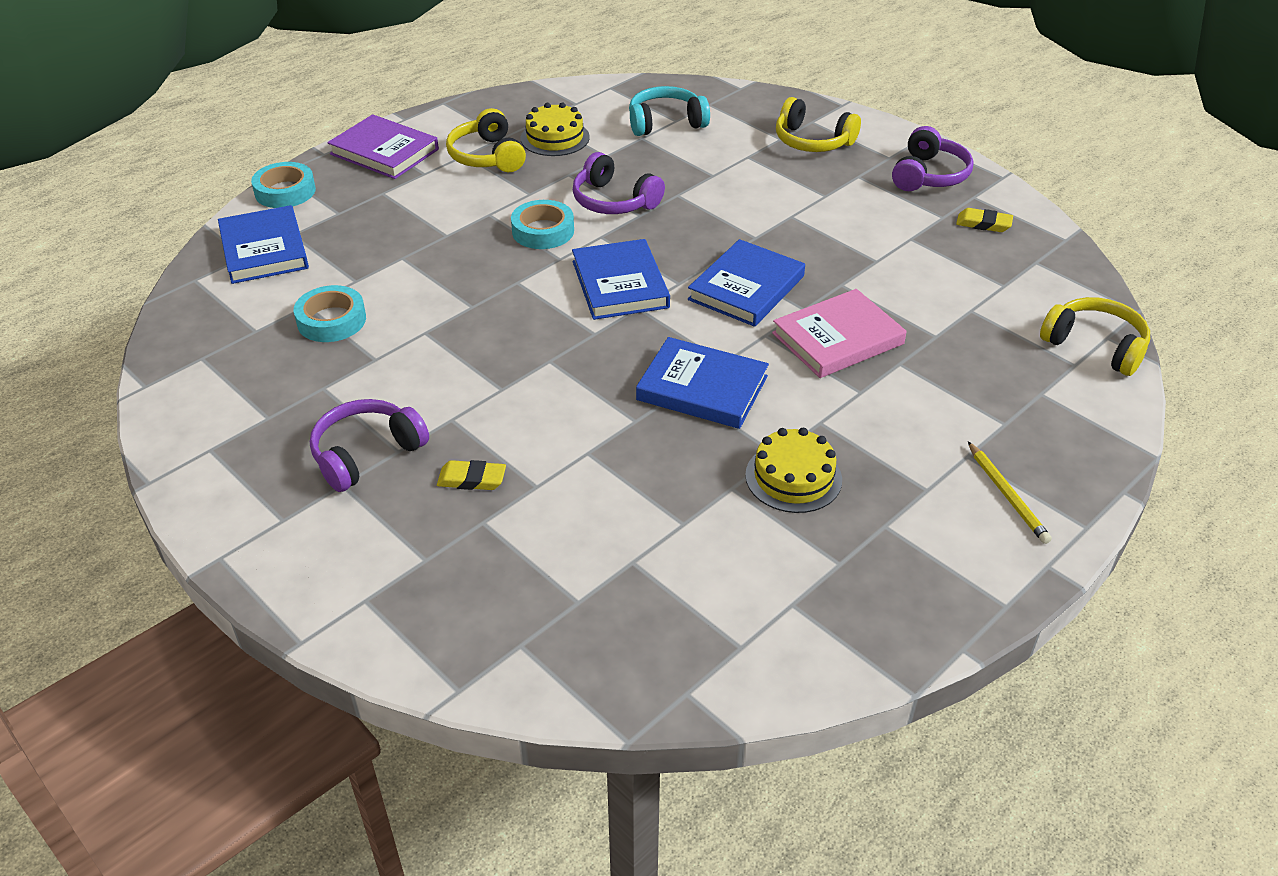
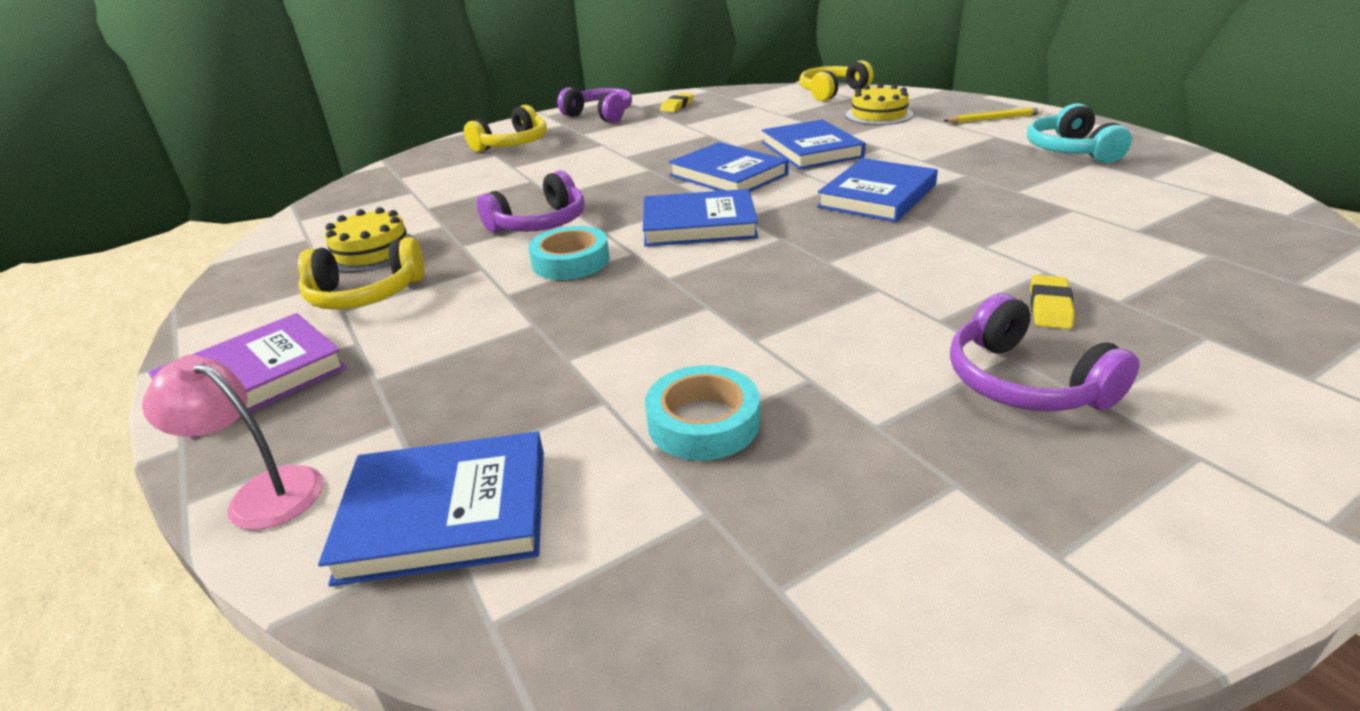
camera: 75 degrees left, 10 degrees down
turquoise tape [251,162,316,208] -> pink lamp [142,355,323,530]
turquoise headphones [629,86,710,136] -> turquoise headphones moved to [1027,103,1132,163]
yellow cake [745,428,842,513] -> yellow cake moved to [846,84,913,125]
pink book [772,289,907,378] -> blue book [762,119,866,169]

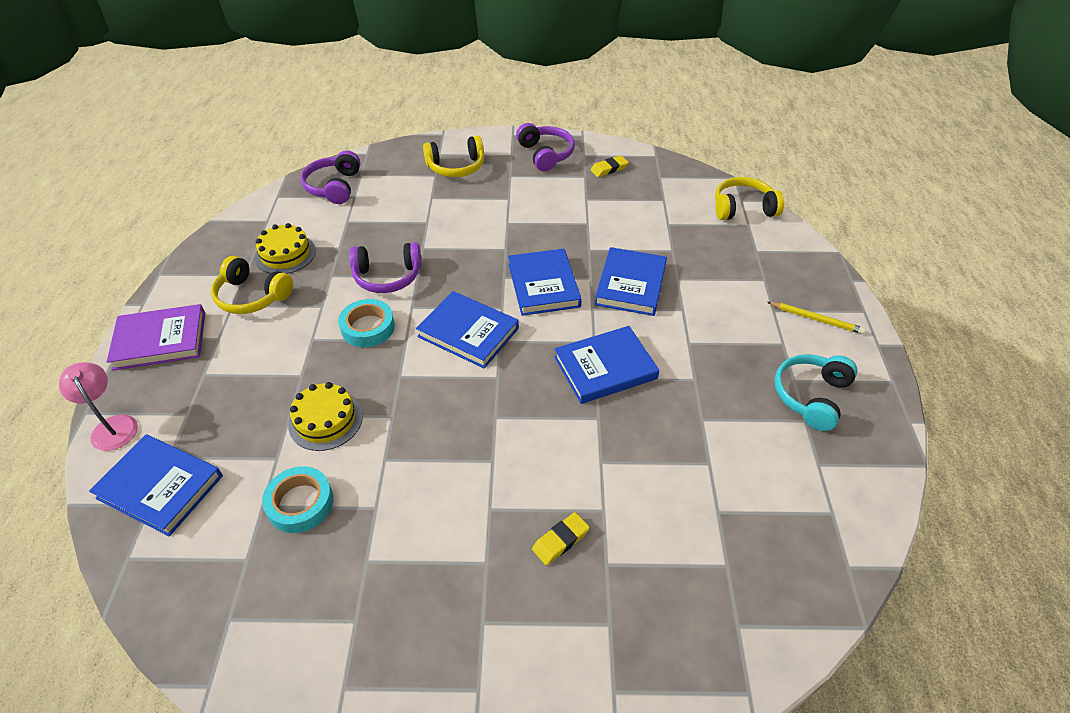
camera: 30 degrees right, 15 degrees up
yellow cake [846,84,913,125] -> yellow cake moved to [288,382,363,451]
purple headphones [950,293,1140,411] -> purple headphones moved to [301,150,361,204]

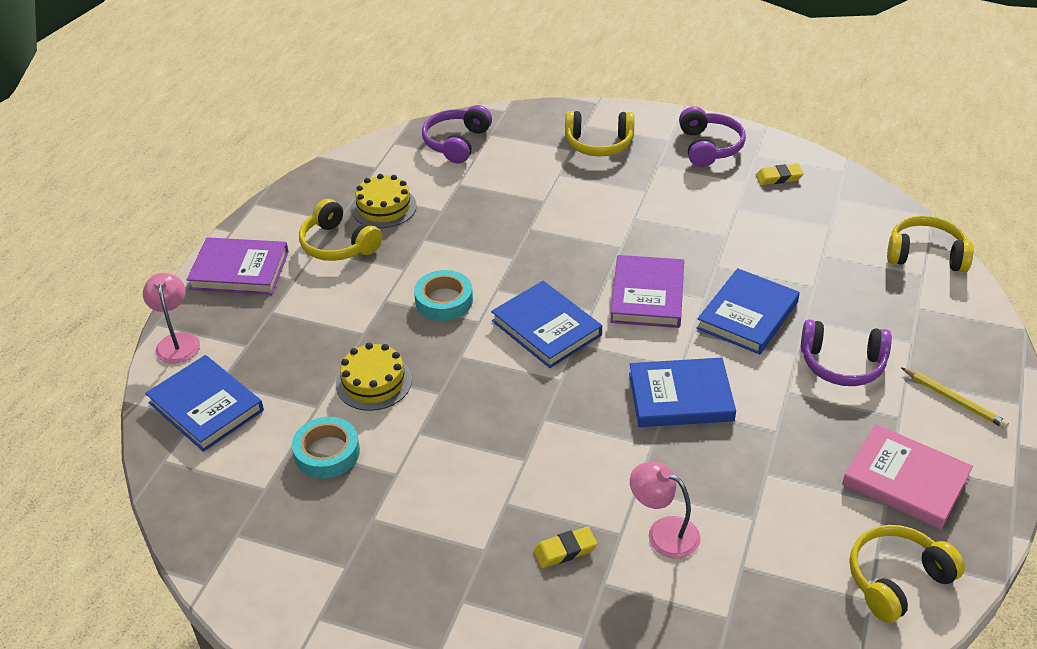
camera: 20 degrees right, 5 degrees down
purple headphones [349,242,422,293] -> purple headphones moved to [801,320,892,386]
blue book [508,249,582,316] -> purple book [610,255,684,328]
turquoise headphones [774,354,858,431] -> pink book [842,424,973,529]
none -> pink lamp [630,462,701,559]
none -> yellow headphones [849,525,965,623]

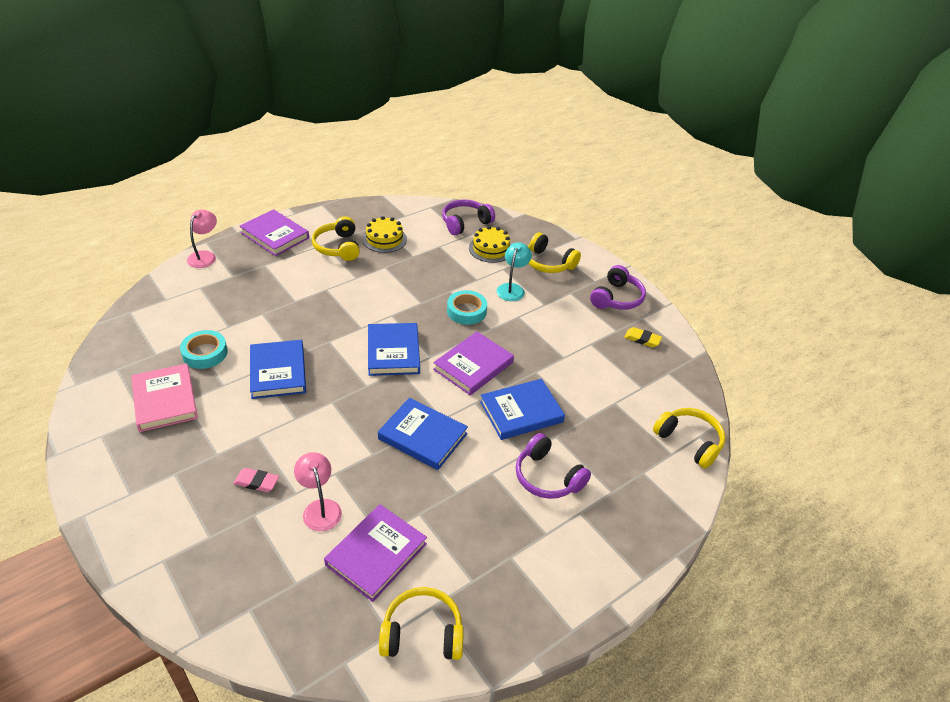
camera: 30 degrees right, 0 degrees up
blue book [145,355,264,452] -> blue book moved to [250,340,306,399]
yellow cake [336,343,412,411] -> yellow cake moved to [469,226,511,263]
turquoise tape [414,270,473,321] -> turquoise tape moved to [447,290,487,325]
yellow eraser [533,527,597,568] -> pink eraser [233,468,279,492]
pink book [842,424,973,529] -> pink book moved to [131,364,198,432]
yellow pencil [901,367,1009,429] -> none
none -> purple book [324,504,427,602]
none -> turquoise lamp [496,242,532,301]

